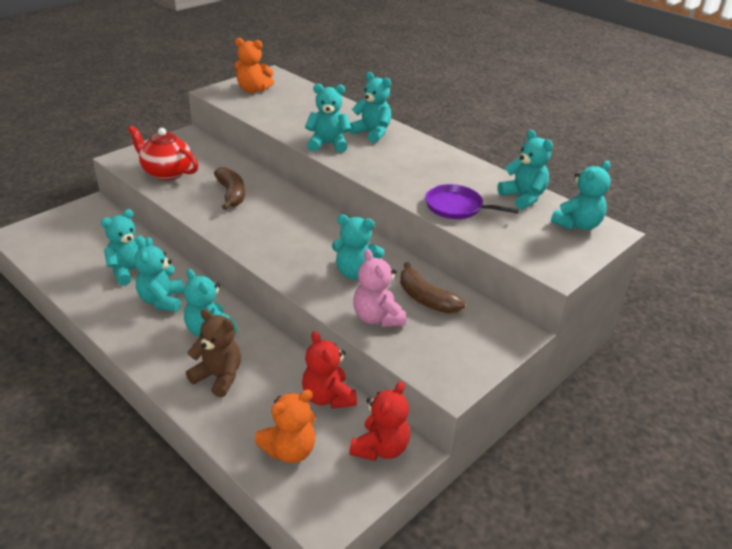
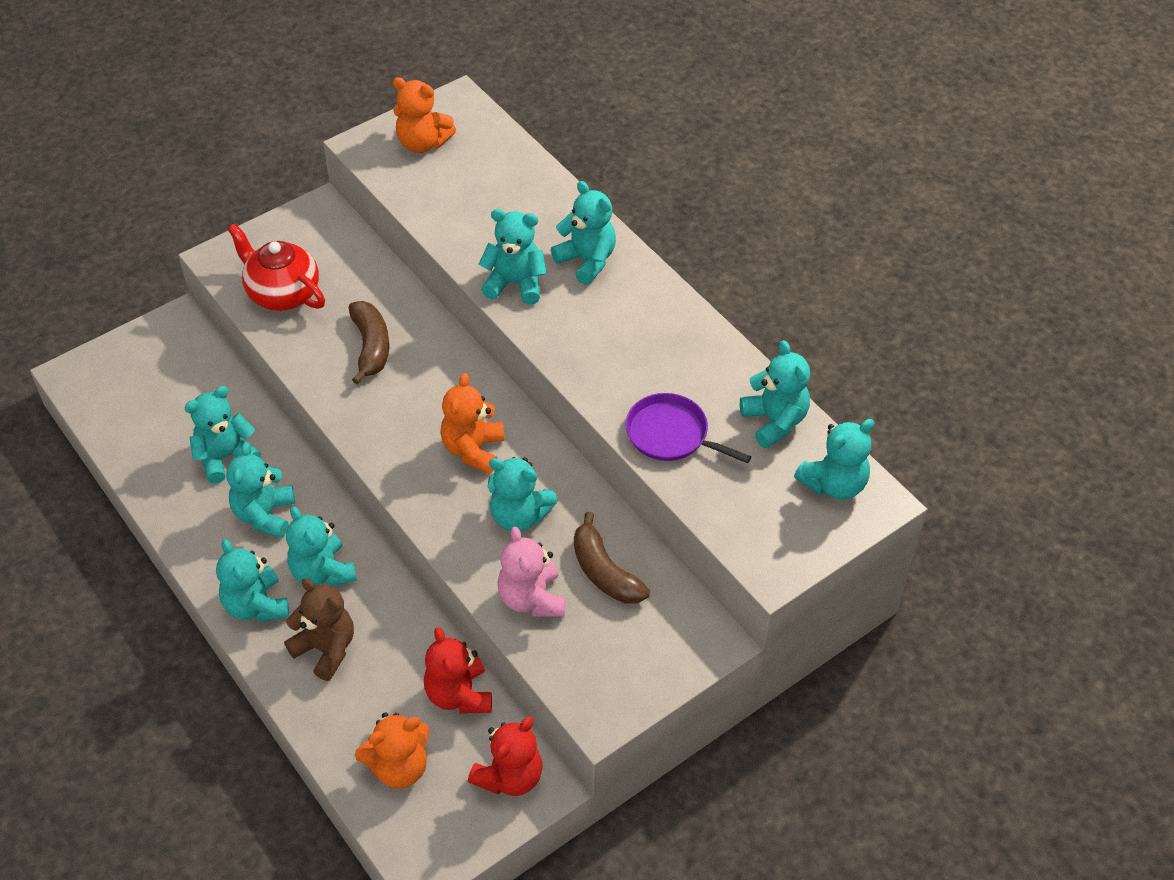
camera: 10 degrees right, 15 degrees up
none -> turquoise teddy bear [216,539,289,622]
none -> orange teddy bear [440,373,504,474]

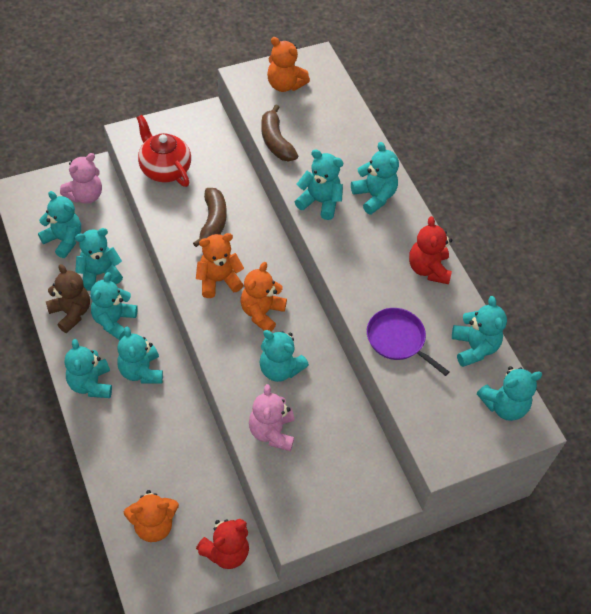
camera: 10 degrees right, 5 degrees up
brown teddy bear [284,578,354,681] -> brown teddy bear moved to [46,264,90,333]
red teddy bear [424,627,492,714] -> red teddy bear moved to [409,216,452,284]
brown banana [574,512,650,604] -> brown banana moved to [261,105,298,162]
none -> turquoise teddy bear [38,191,81,258]
none -> pink teddy bear [60,153,102,204]
none -> orange teddy bear [196,233,244,298]

